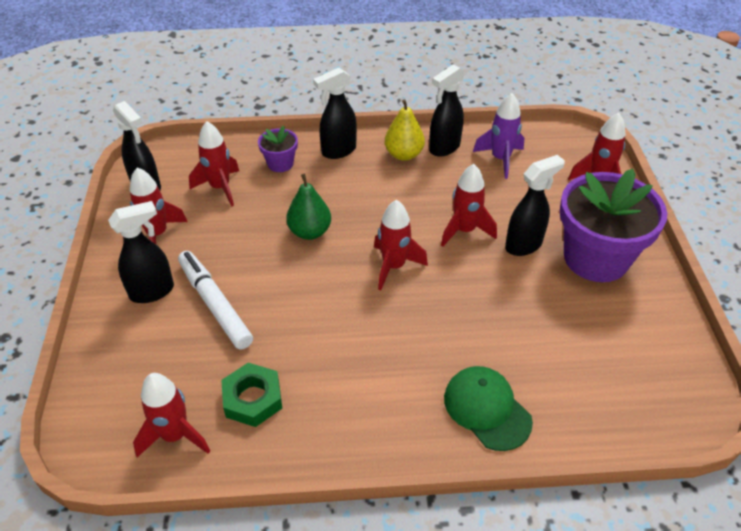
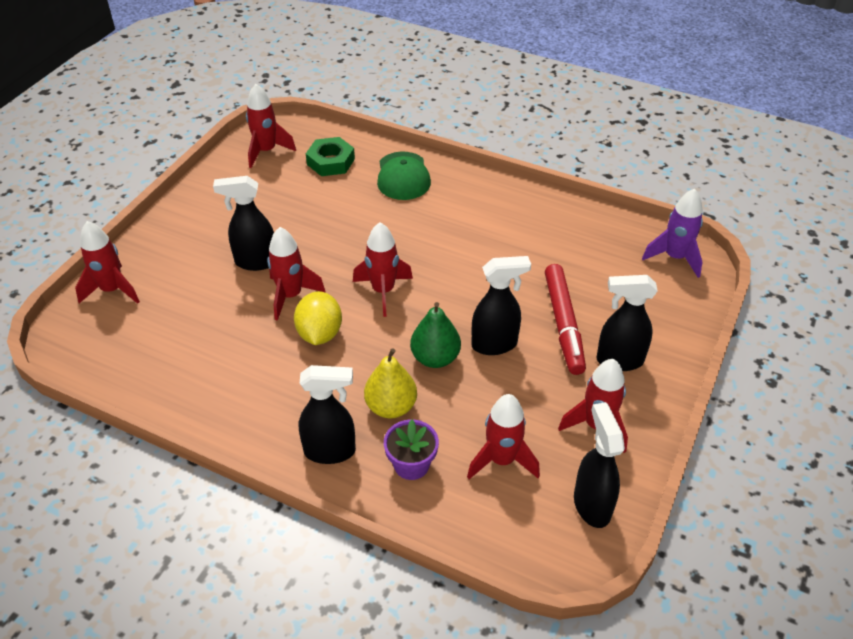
camera: 150 degrees left, 0 degrees up
red rocket [133,373,210,457] -> red rocket moved to [246,84,296,168]
white marker [178,251,253,350] -> red marker [545,264,586,375]
green nut [221,363,282,427] -> green nut moved to [306,137,355,176]
yellow pear [385,100,425,161] -> yellow pear moved to [364,348,417,418]
black spray bottle [429,64,465,157] -> black spray bottle moved to [472,256,531,355]
purple rocket [473,93,524,179] -> purple rocket moved to [642,189,703,278]
purple flower pot [560,168,667,282] -> none
none -> yellow lemon [294,291,342,345]

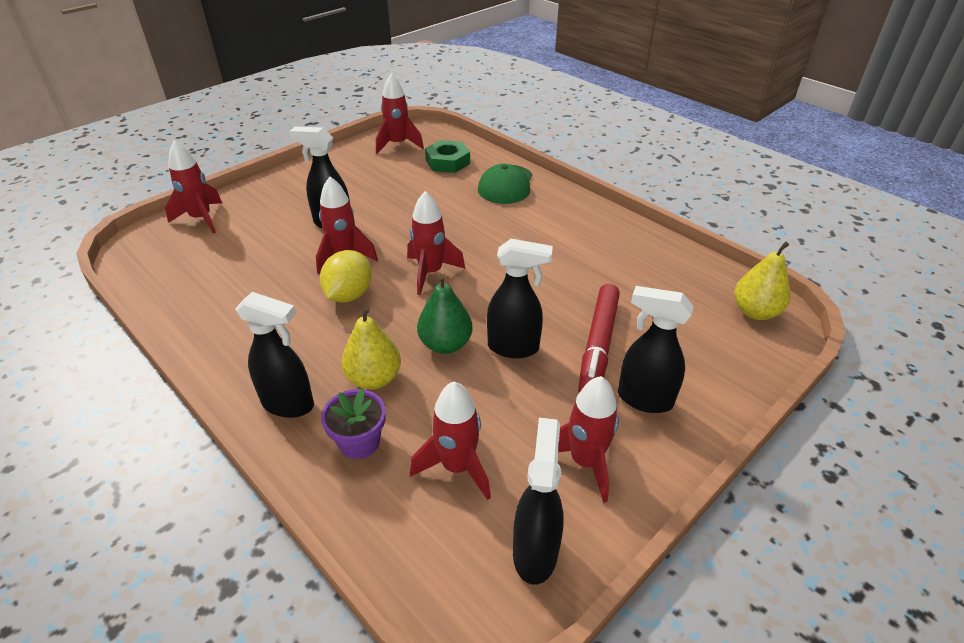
camera: 20 degrees right, 5 degrees down
purple rocket [642,189,703,278] -> yellow pear [734,242,791,320]

